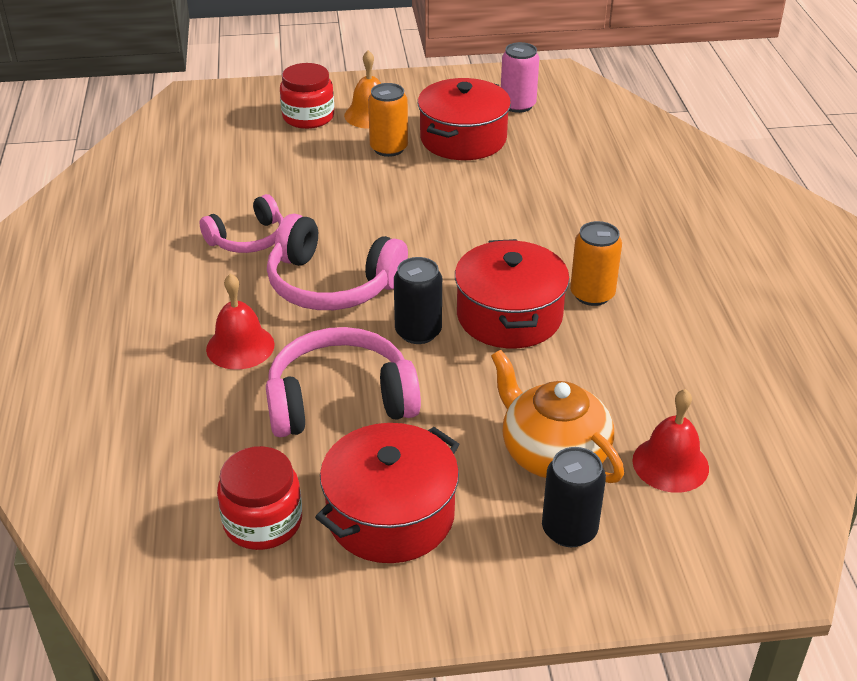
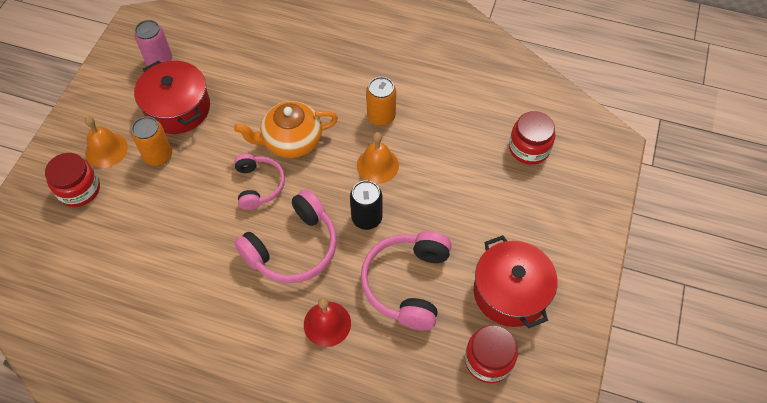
camera: 65 degrees left, 20 degrees up
pink headphones [200,194,283,253] -> pink headphones moved to [234,154,285,210]
red pot [455,239,570,349] -> orange bell [357,132,399,184]
orange teapot [491,350,624,483] -> orange teapot moved to [234,101,338,158]
black can [542,447,606,547] -> none
red bell [632,389,709,493] -> red jar [509,111,555,165]

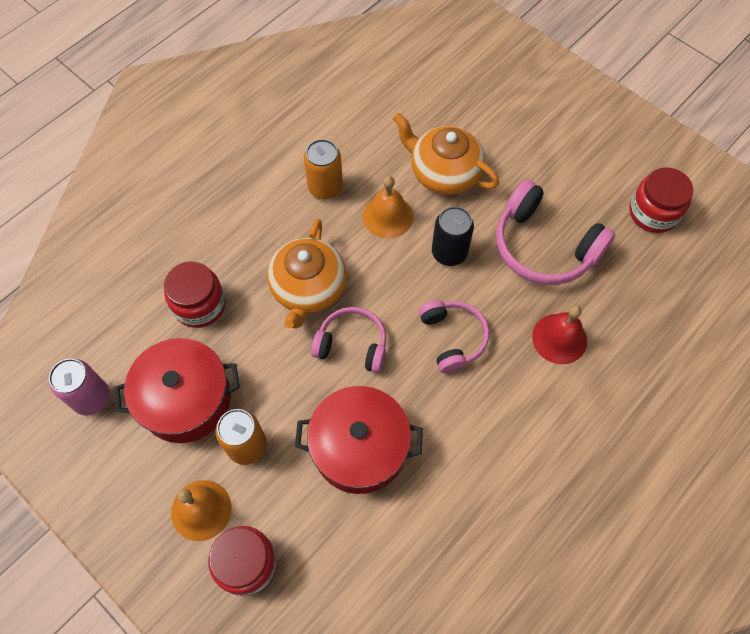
camera: 65 degrees left, 5 degrees up
pink headphones [234,189,337,283] -> pink headphones [419,300,489,373], size x0.63
red pot [474,235,558,328] -> red pot moved to [295,386,423,494]
red jar [509,111,555,165] -> red jar moved to [164,261,226,328]
none -> orange teapot [393,113,499,195]

